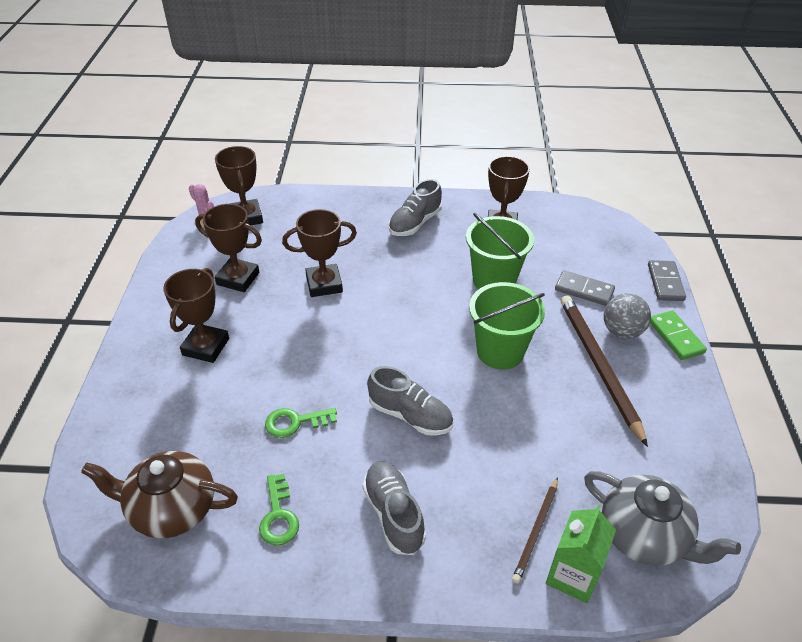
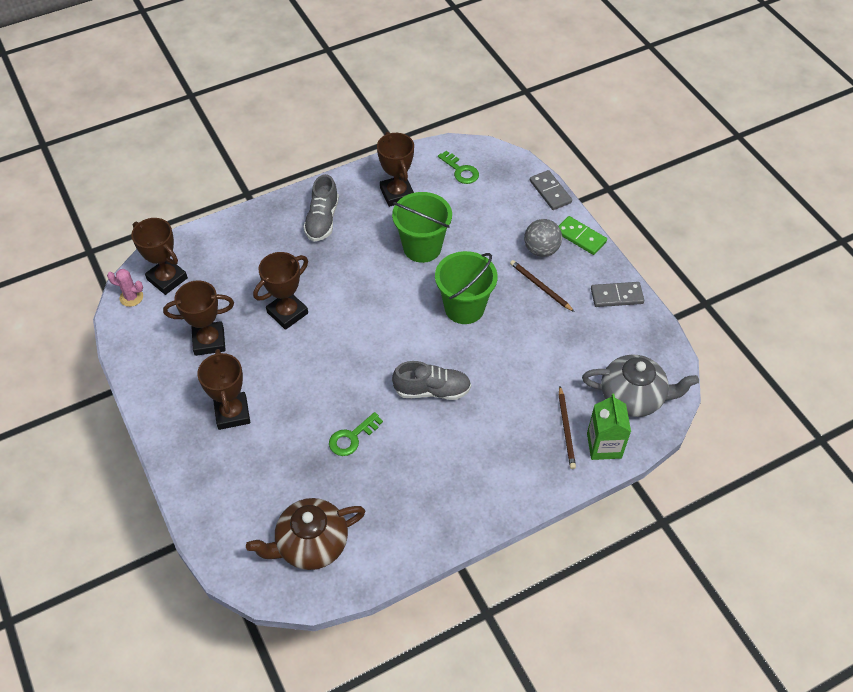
camera: 30 degrees left, 10 degrees up
green key [259,474,299,546] -> green key moved to [438,151,479,184]
grey shoe [362,461,426,555] -> none
grey domino [555,270,615,306] -> grey domino moved to [591,282,644,307]
brown pencil [561,295,648,447] -> brown pencil [510,260,575,312], size x0.54

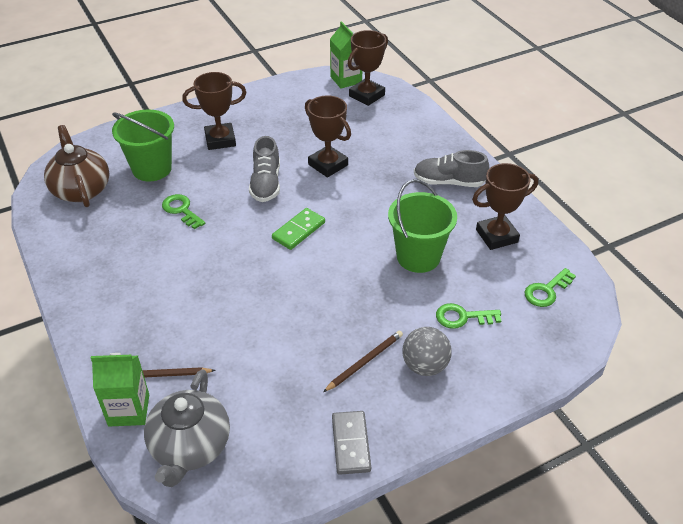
camera: 90 degrees right, 10 degrees down
pink cactus [107,269,143,307] -> green carton [330,21,362,89]
brown trophy [163,280,234,356] -> none
grey shoe [392,361,471,400] -> grey shoe moved to [249,136,280,202]
green bucket [435,251,498,324] -> green bucket moved to [112,110,174,182]
grey domino [530,170,572,210] -> none
green domino [559,216,607,255] -> green domino moved to [272,208,325,250]
none -> green key [436,303,501,329]

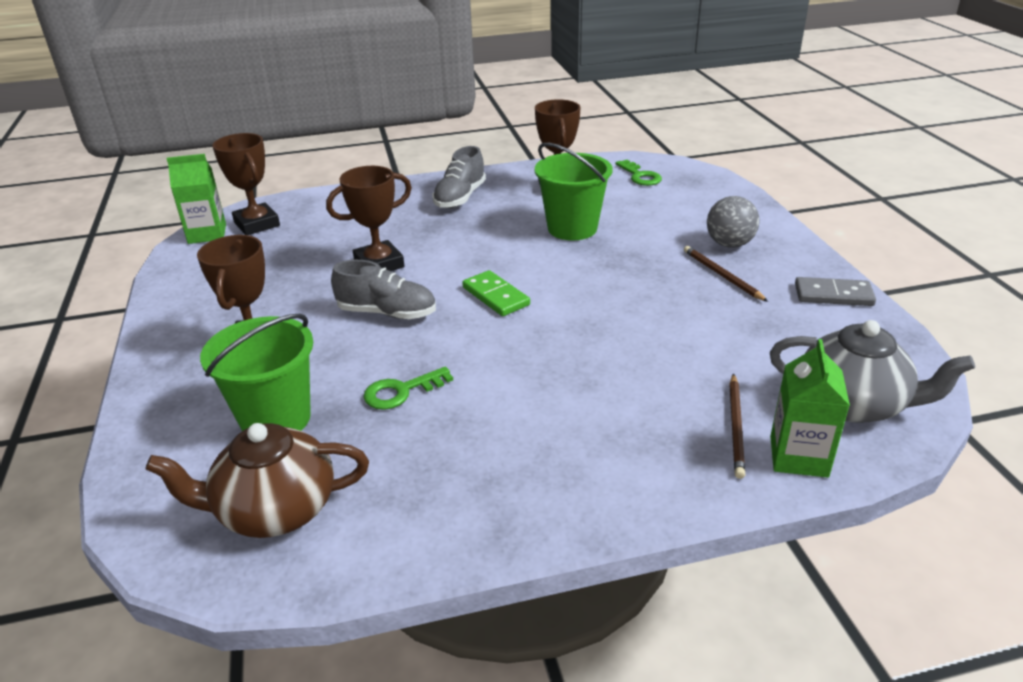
camera: 75 degrees left, 10 degrees down
green key [436,303,501,329] -> none

